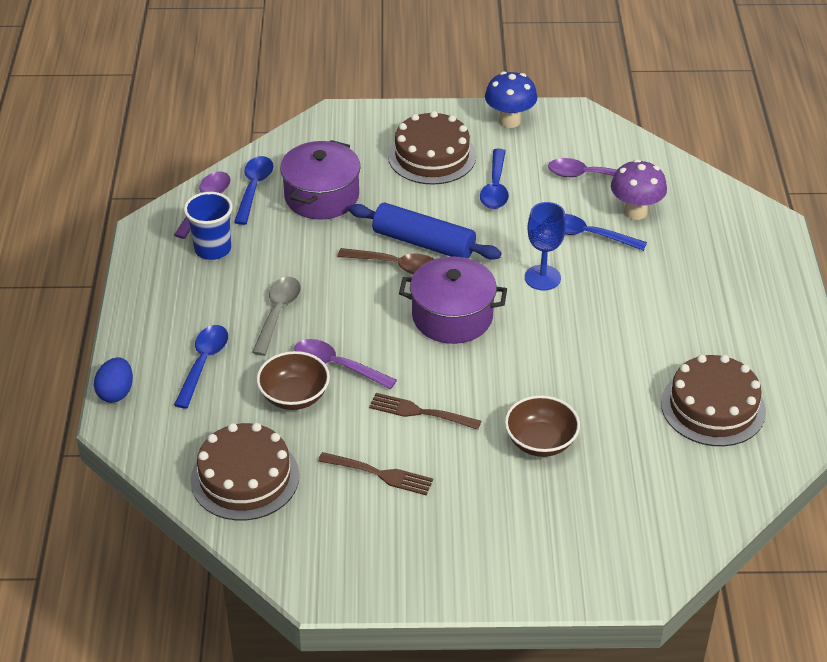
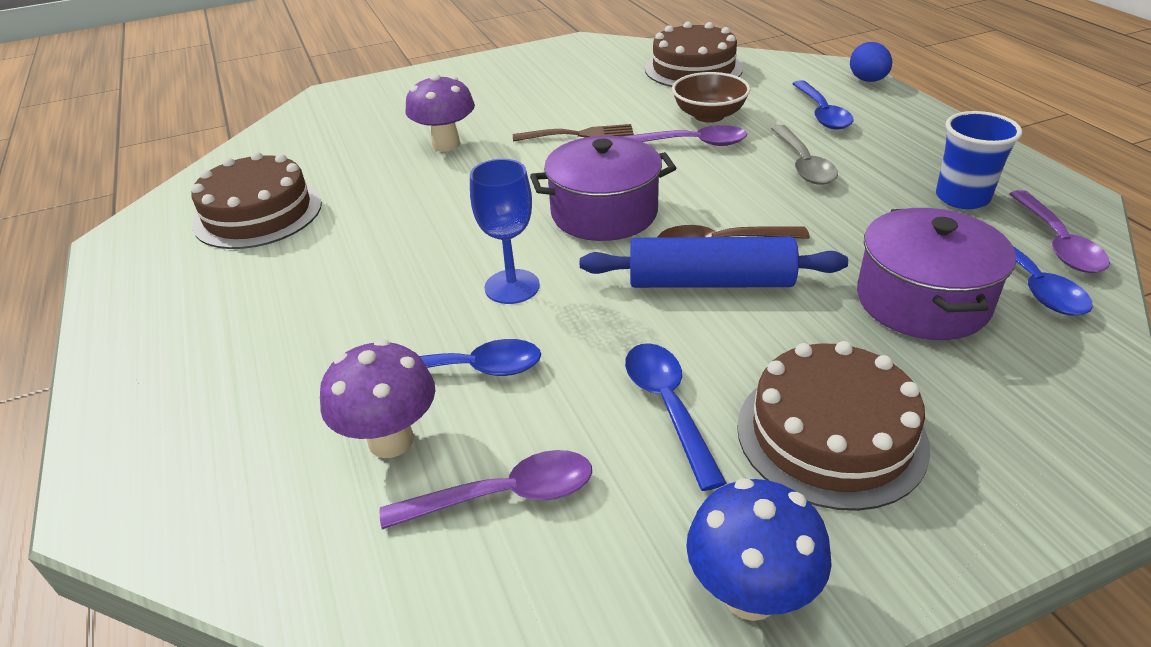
camera: 160 degrees right, 5 degrees down
brown fork [318,452,433,495] -> none
brown bowl [505,395,580,457] -> purple mushroom [405,74,475,152]

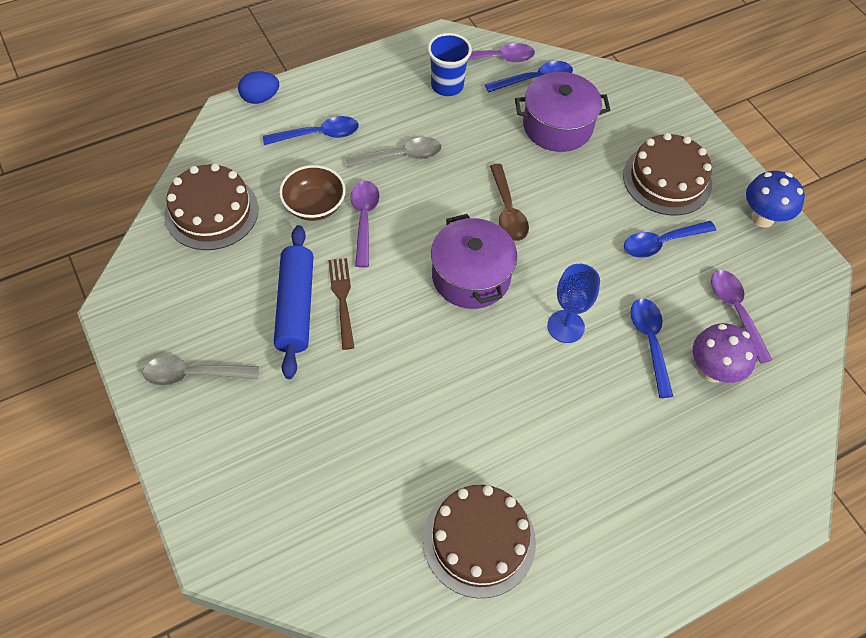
camera: 100 degrees left, 20 degrees up
purple mushroom [405,74,475,152] -> none
blue rolling pin [580,237,848,288] -> blue rolling pin moved to [274,225,314,379]
none -> grey spoon [143,356,259,386]

